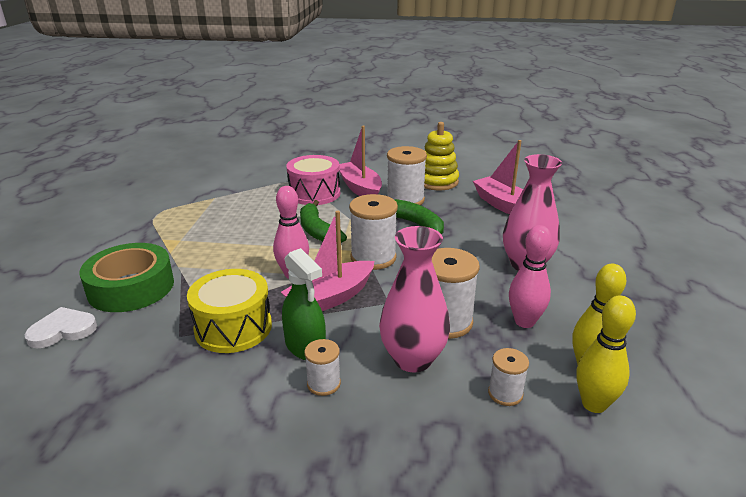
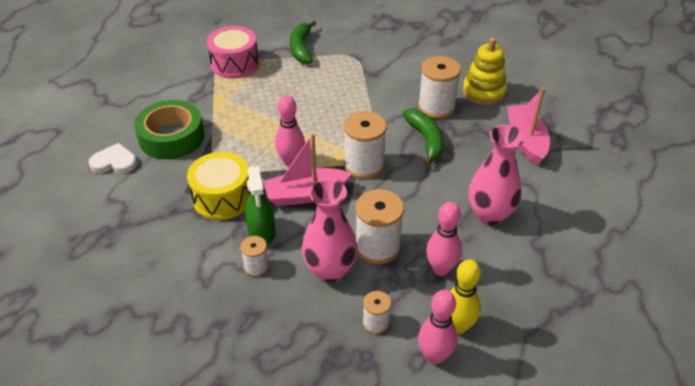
camera: 25 degrees right, 15 degrees up
pink drum [286,155,340,205] -> pink drum moved to [207,26,259,79]
green banana [300,200,347,245] -> green banana moved to [290,21,316,64]
pink boat [339,126,382,196] -> none
yellow bowling pin [576,295,636,413] -> pink bowling pin [418,290,458,364]

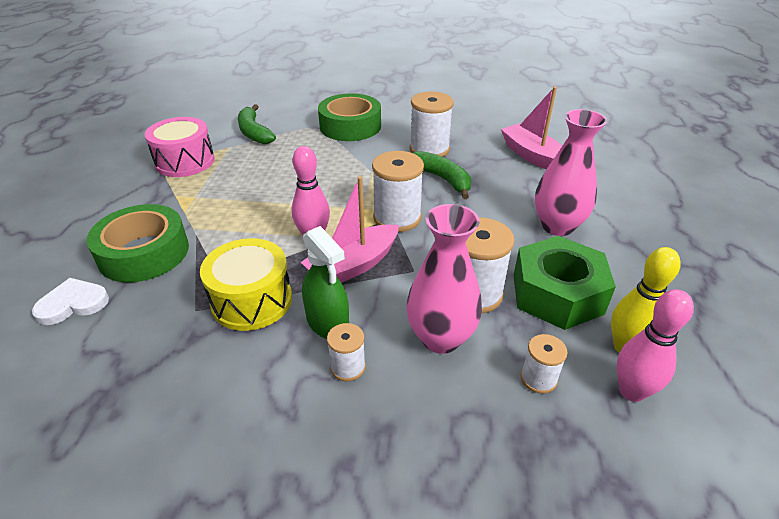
camera: 25 degrees left, 5 degrees down
pink bowling pin [426,202,462,276] -> green nut [513,236,616,330]
yellow stacking toy [462,38,507,105] -> none
none -> green tape [318,93,381,141]

